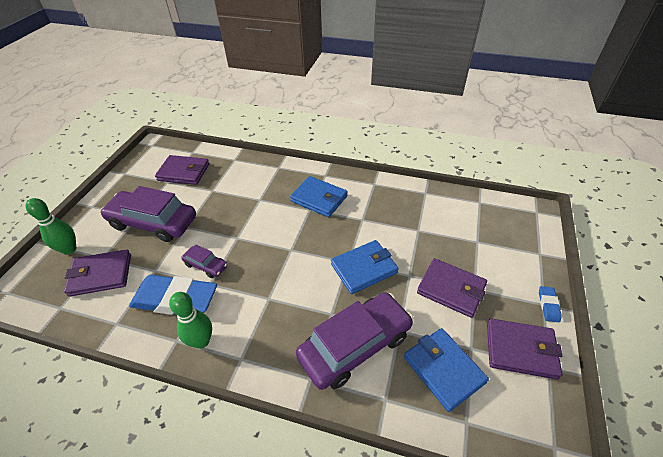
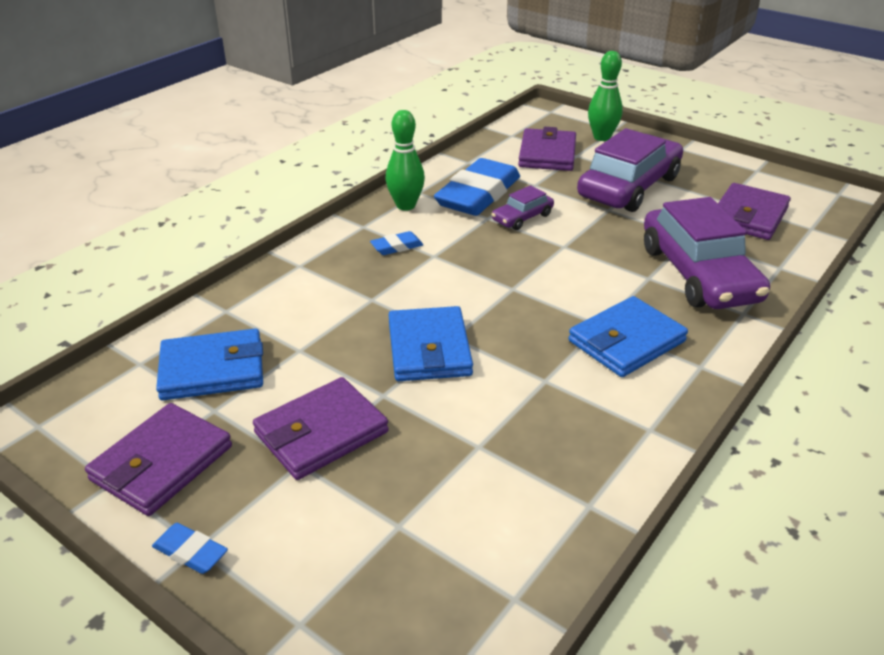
camera: 110 degrees right, 10 degrees down
purple car [296,292,413,390] -> purple car moved to [644,197,770,309]
none -> blue eraser [370,231,423,255]

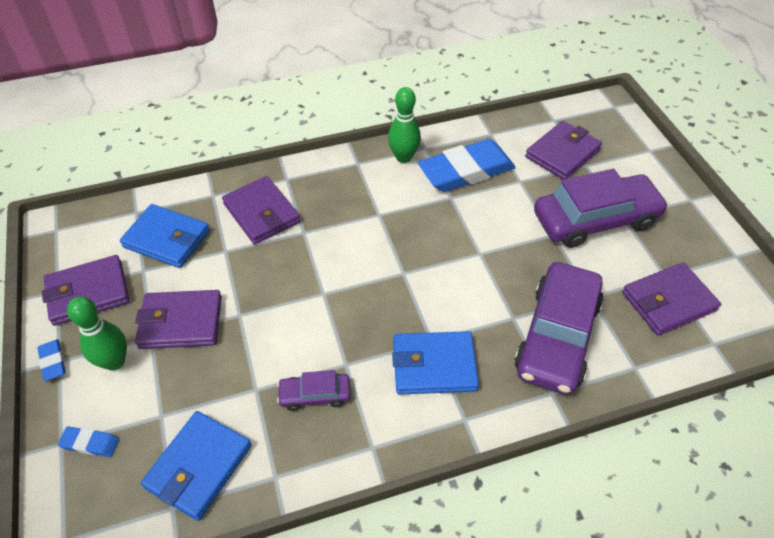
camera: 35 degrees right, 15 degrees up
blue eraser [370,231,423,255] -> blue eraser moved to [58,426,119,457]
blue wallet [388,306,473,381] -> blue wallet moved to [141,411,252,521]
purple car [491,185,554,230] -> purple car moved to [277,370,351,411]
green bowling pin [588,51,623,141] -> green bowling pin moved to [67,296,127,371]
none -> purple wallet [222,176,300,244]

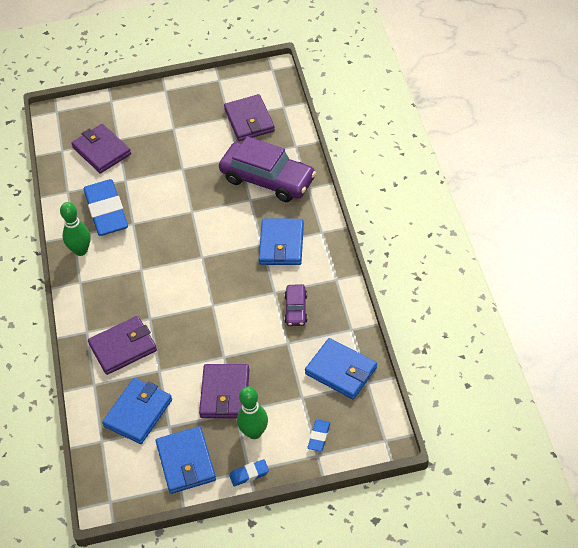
camera: 80 degrees left, 0 degrees up
purple wallet [42,255,129,326] -> blue wallet [156,426,216,494]
purple car [534,169,669,248] -> none

